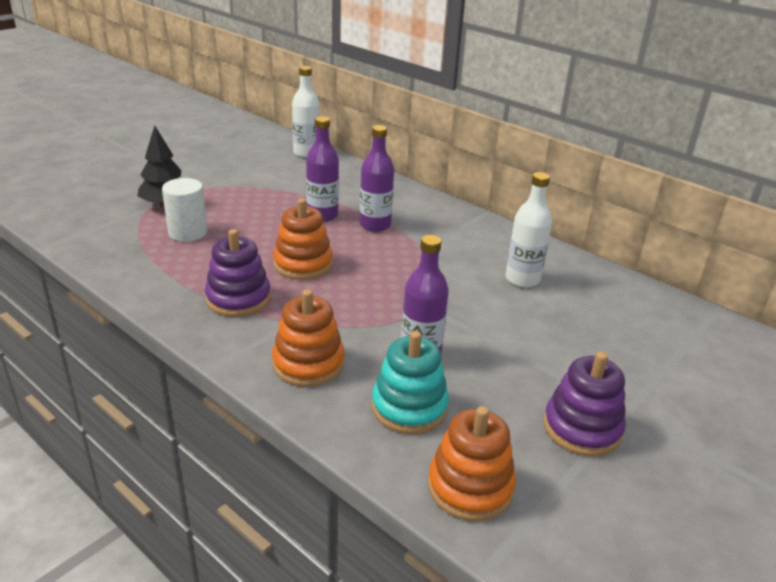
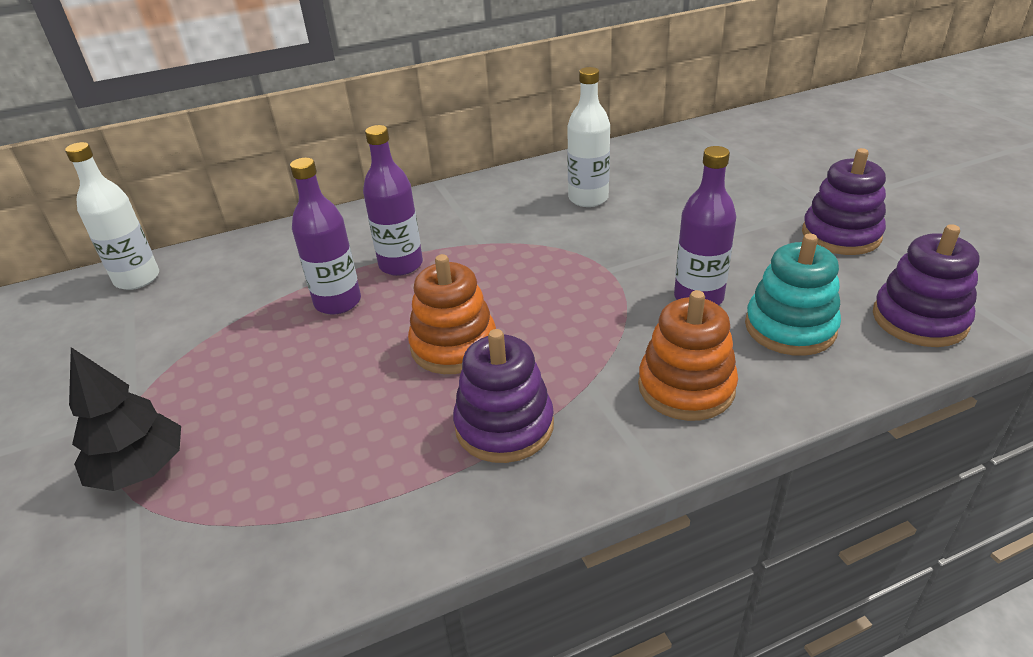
camera: 60 degrees left, 5 degrees up
white cylinder [162,178,207,242] -> none
orange stacking toy [428,406,516,521] -> purple stacking toy [873,224,980,347]

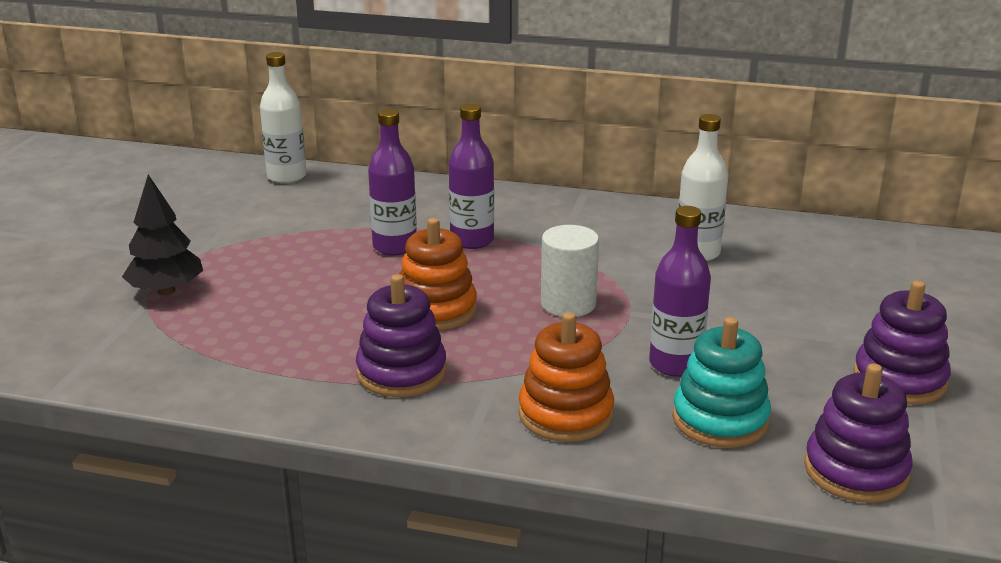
camera: 35 degrees right, 10 degrees down
none -> white cylinder [541,225,599,317]

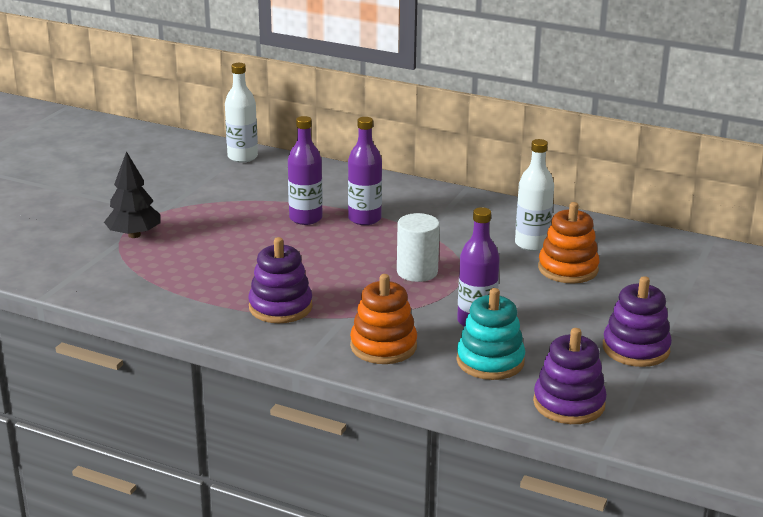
camera: 10 degrees right, 0 degrees up
orange stacking toy [399,218,477,330] -> orange stacking toy moved to [538,202,600,284]

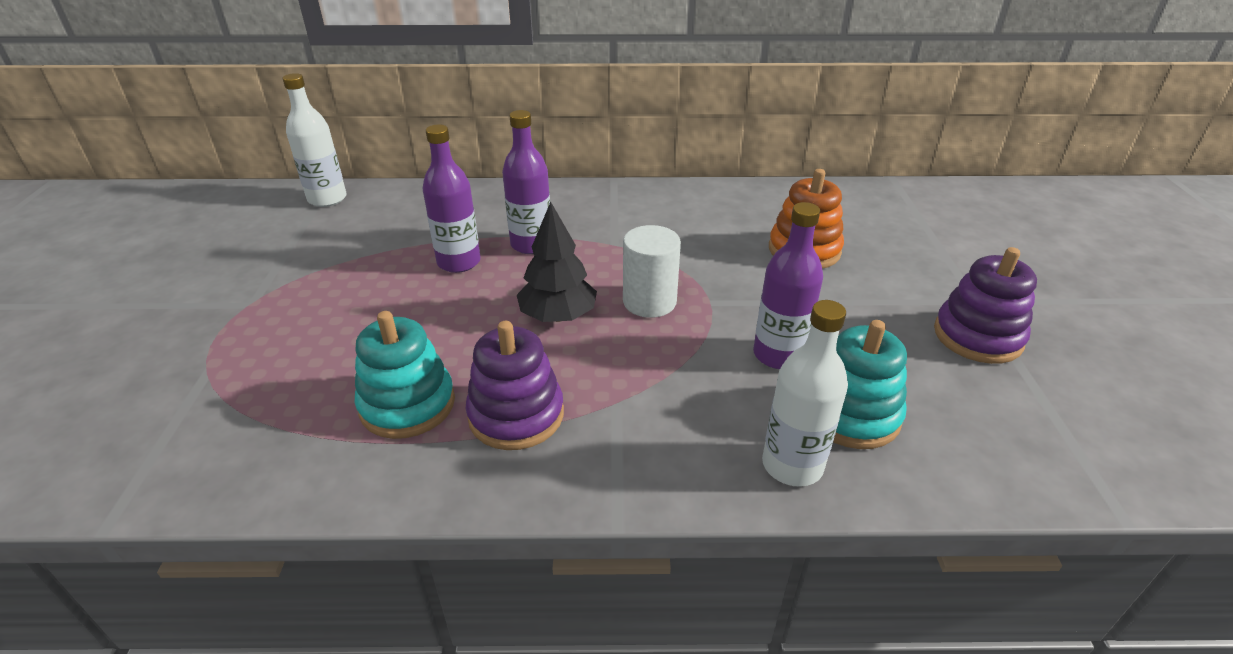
camera: 25 degrees left, 10 degrees up
black tree [104,151,161,238] -> black tree moved to [517,202,597,322]
orange stacking toy [350,274,417,364] -> none
white bottle [515,139,554,251] -> white bottle moved to [762,300,848,487]
purple stacking toy [533,328,607,424] -> none
none -> turquoise stacking toy [355,311,455,439]

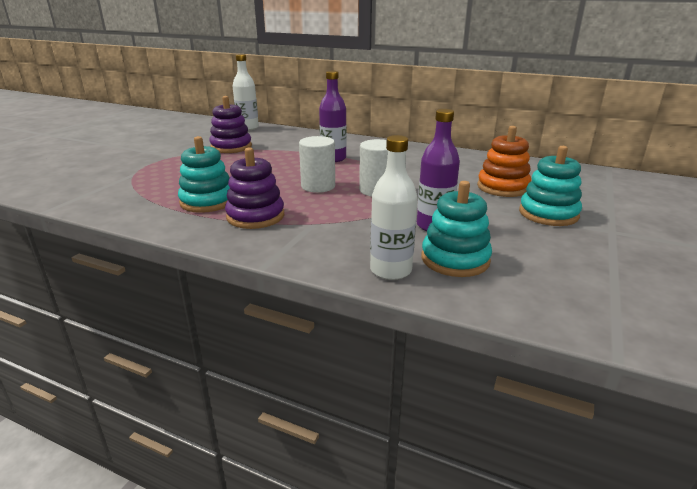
camera: 25 degrees right, 10 degrees down
purple bottle [422,125,481,273] -> none
black tree [517,202,597,322] -> white cylinder [299,136,335,193]
purple stacking toy [934,247,1037,364] -> purple stacking toy moved to [209,96,252,153]
none -> turquoise stacking toy [519,146,582,226]

